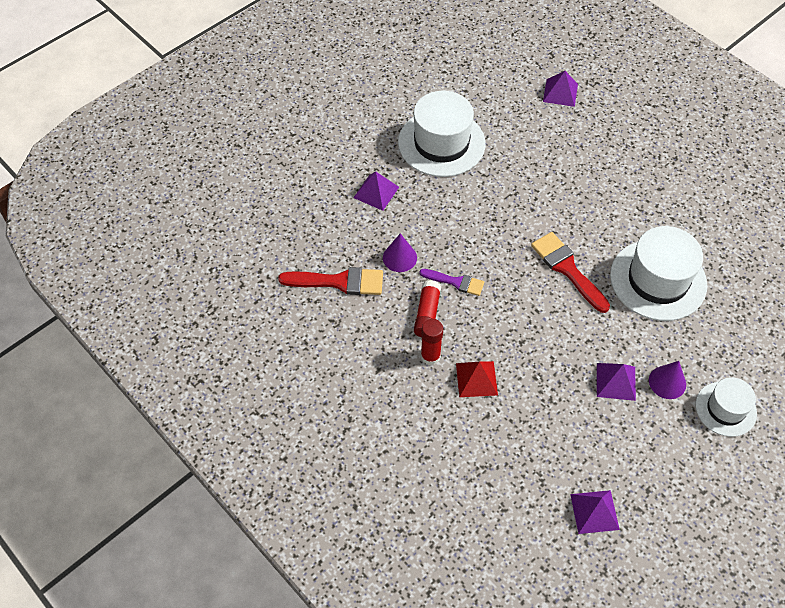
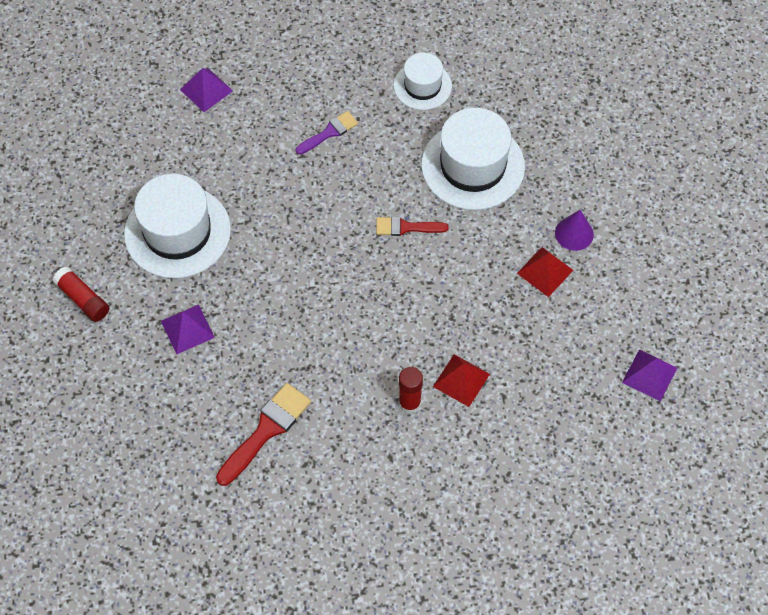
camera: 55 degrees left, 5 degrees up
purple cone [383,233,417,272] -> none
red glue stick [414,280,441,337] -> red glue stick moved to [52,267,109,322]
purple brush [419,269,484,296] -> purple brush moved to [296,111,358,155]
red brush [531,232,610,313] -> red brush [376,216,448,236], size x0.63
purple pyramid [597,363,636,401] -> red pyramid [517,247,573,297]
white hat [696,377,757,437] -> white hat moved to [394,52,452,110]

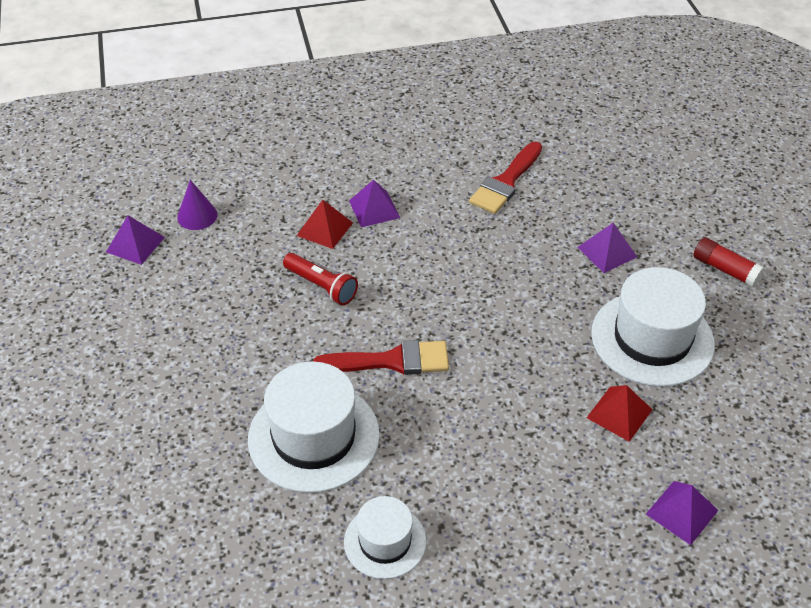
camera: 175 degrees right, 15 degrees down
purple brush [296,111,358,155] -> none
red brush [376,216,448,236] -> red brush [313,340,449,375], size x1.60
red glue stick [399,367,423,413] -> purple pyramid [349,180,400,227]
red pyramid [517,247,573,297] -> red pyramid moved to [587,385,653,442]
purple cone [555,210,594,251] -> purple cone moved to [177,180,218,230]
none -> red flashlight [283,253,358,305]

